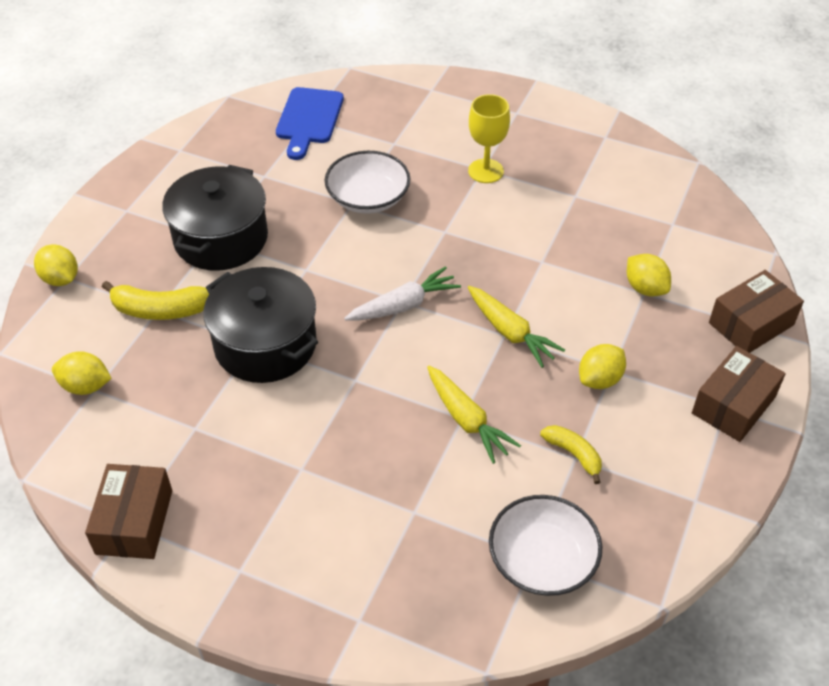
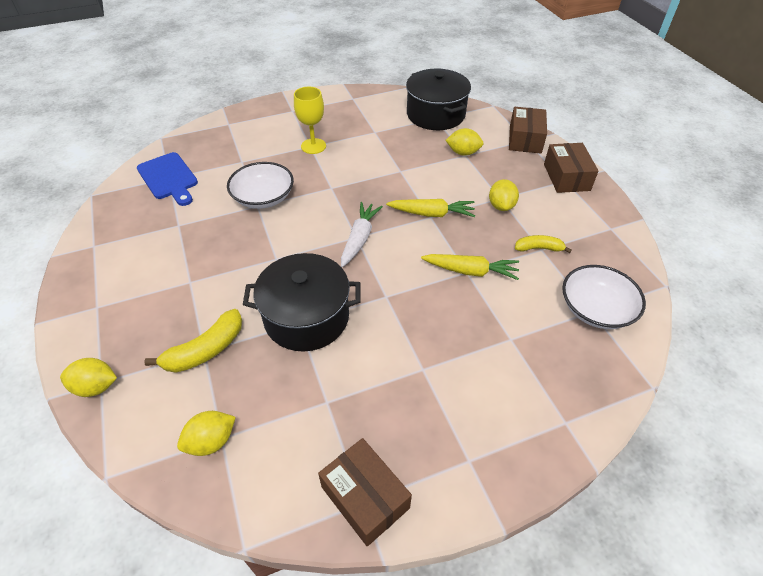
camera: 45 degrees left, 0 degrees up
black pot [162,165,268,271] -> black pot moved to [406,69,471,130]

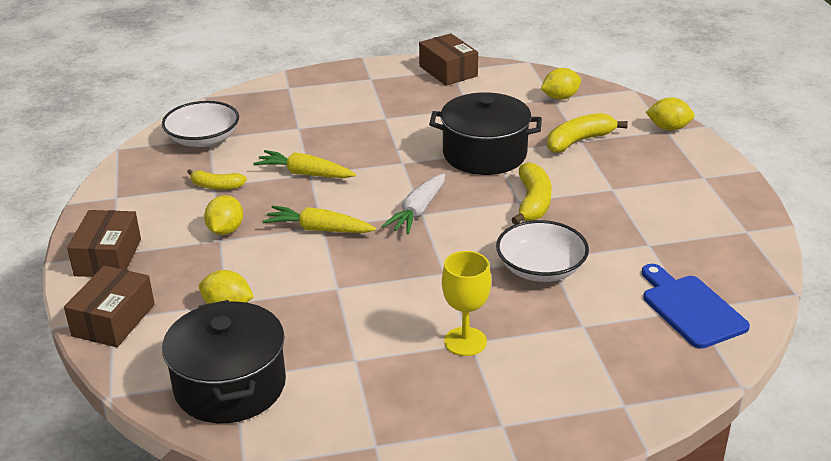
camera: 170 degrees left, 15 degrees down
none -> yellow banana [511,162,552,224]

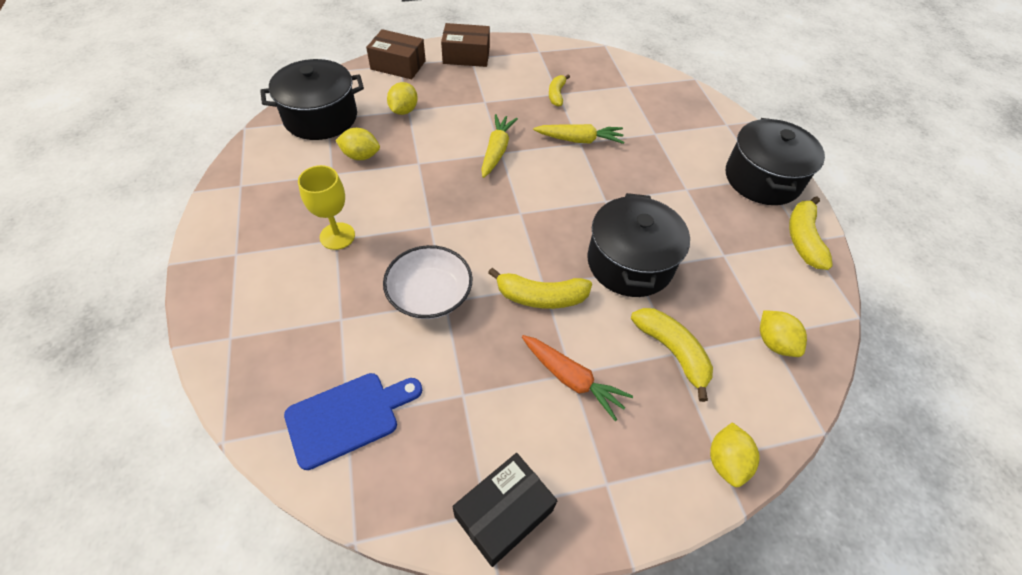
camera: 85 degrees right, 20 degrees up
white bowl [162,101,239,147] -> none
yellow lemon [204,195,243,235] -> yellow lemon moved to [335,128,380,160]
yellow carrot [253,150,356,178] -> yellow carrot turned 75 degrees clockwise [533,124,624,144]
white carrot [382,173,445,234] -> none
brown box [419,33,478,86] -> yellow banana [789,196,833,270]
none -> black box [452,453,557,567]
none -> orange carrot [522,335,633,421]
none -> black pot [726,118,825,205]

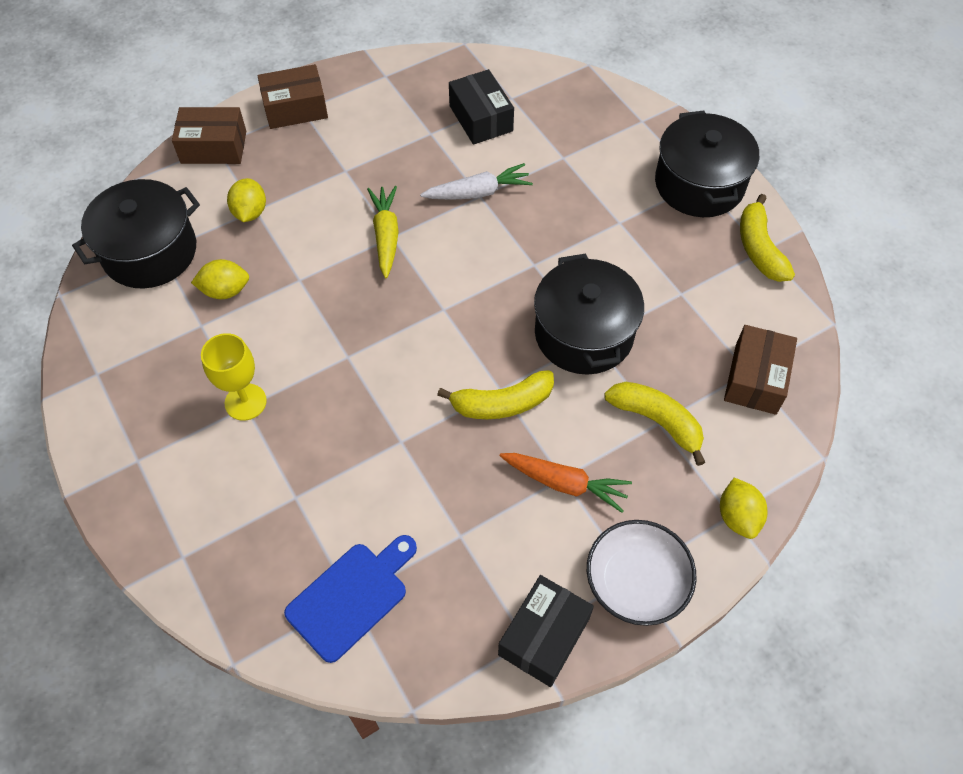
camera: 15 degrees left, 5 degrees up
white bowl [383,245,473,319] -> white bowl moved to [587,520,696,626]
yellow carrot [533,124,624,144] -> white carrot [420,163,533,200]
yellow banana [549,74,570,107] -> none
yellow lemon [760,310,807,357] -> brown box [724,325,797,415]
none -> black box [449,69,514,145]

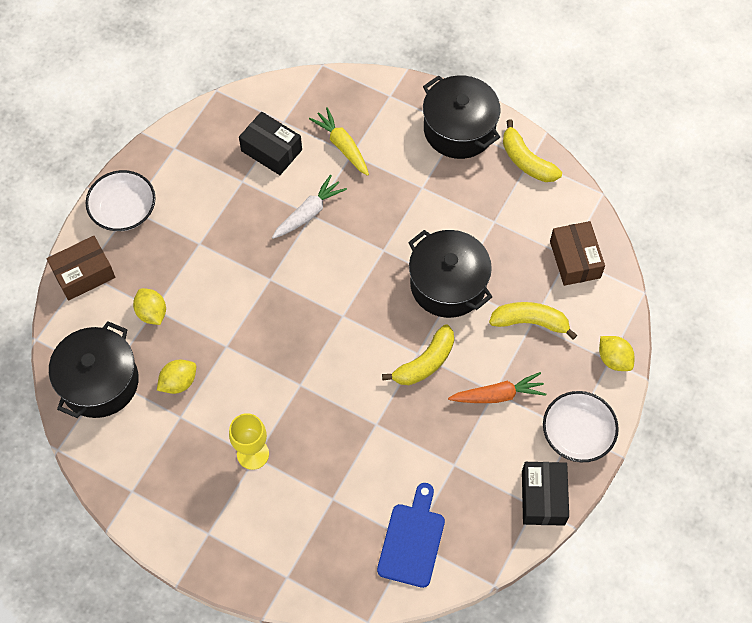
camera: 30 degrees left, 5 degrees up
brown box [258,64,328,129] -> white bowl [86,170,156,231]
yellow carrot [367,186,399,278] -> yellow carrot moved to [309,107,369,176]

